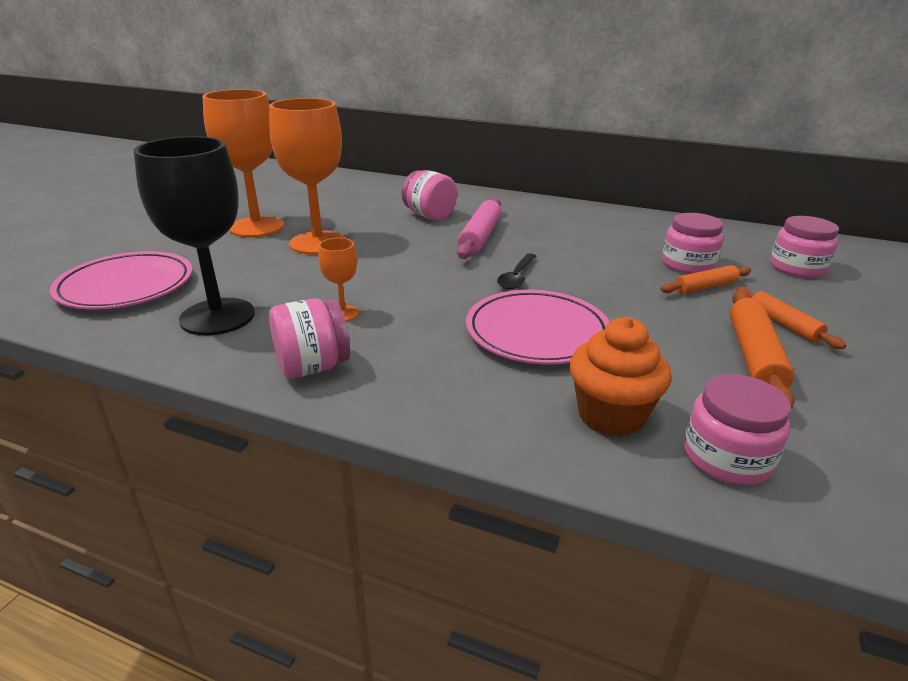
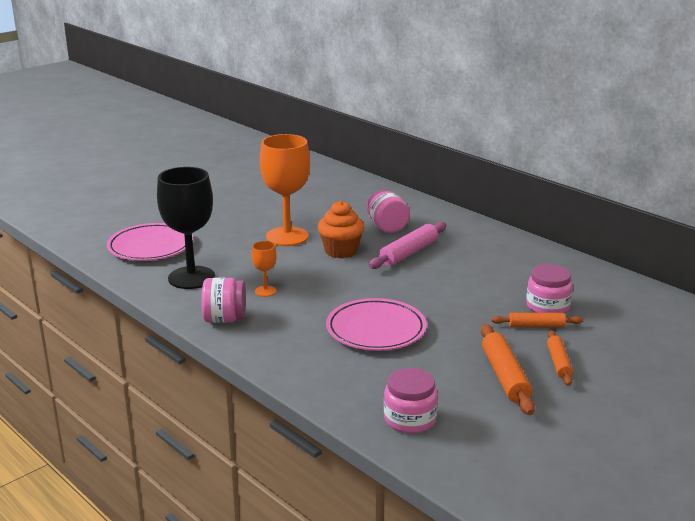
camera: 25 degrees right, 5 degrees down
orange goblet [202,89,284,237] -> none
black spoon [497,253,536,290] -> none
orange cupcake [570,317,671,437] -> orange cupcake moved to [318,201,364,258]
orange rolling pin [730,290,795,409] -> orange rolling pin turned 45 degrees counterclockwise [481,324,535,415]
pink jar [771,216,839,278] -> none

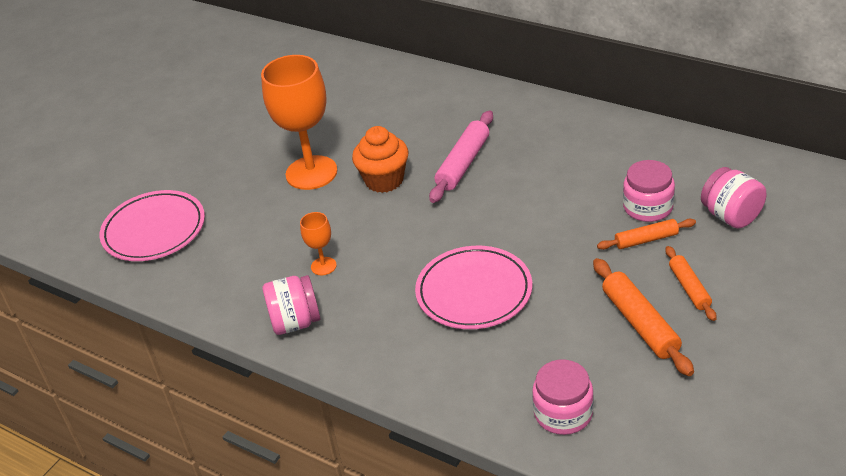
camera: 10 degrees left, 15 degrees up
black goblet [157,167,215,289] -> none
pink jar [367,190,410,233] -> pink jar moved to [701,167,767,228]

